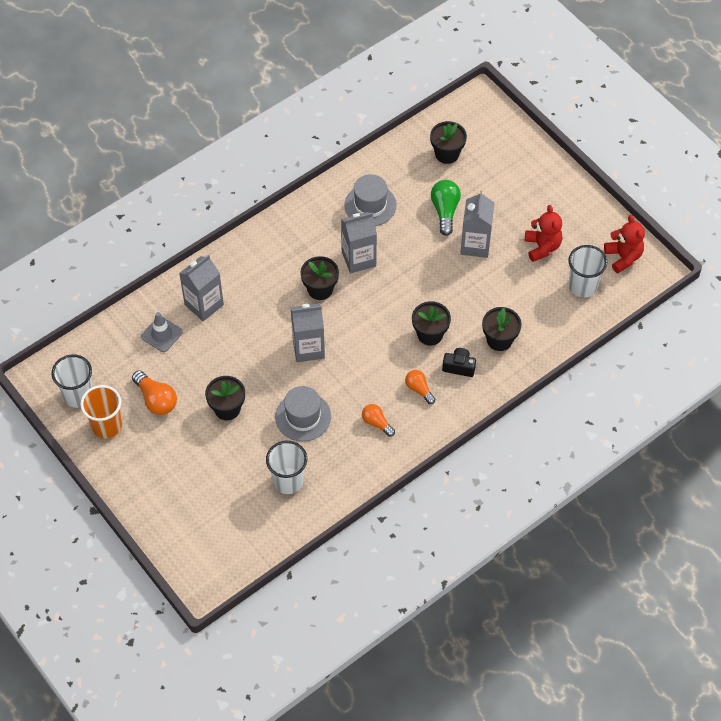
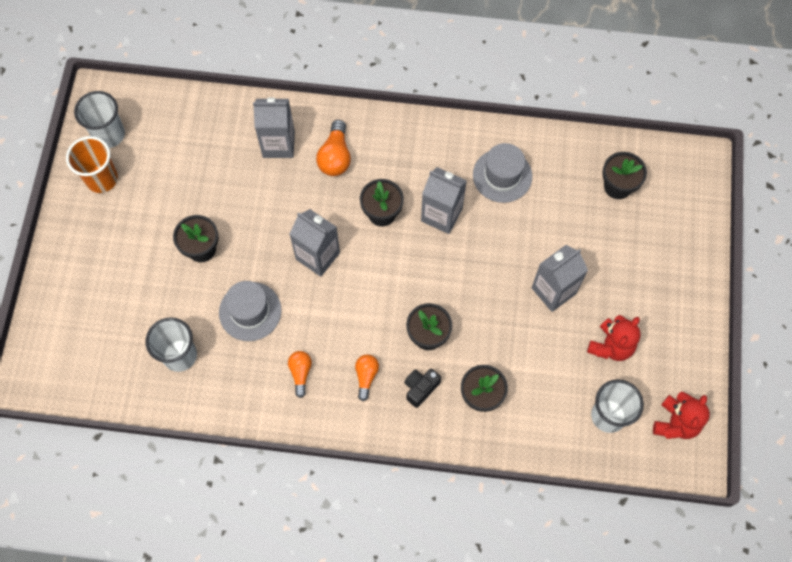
camera: 45 degrees right, 10 degrees up
orange light bulb [132,370,177,415] -> orange light bulb moved to [316,120,351,176]
grey traffic cone [141,312,183,352] -> none
green light bulb [431,180,461,236] -> none
black camera [442,348,476,377] -> black camera turned 105 degrees counterclockwise [404,368,441,408]

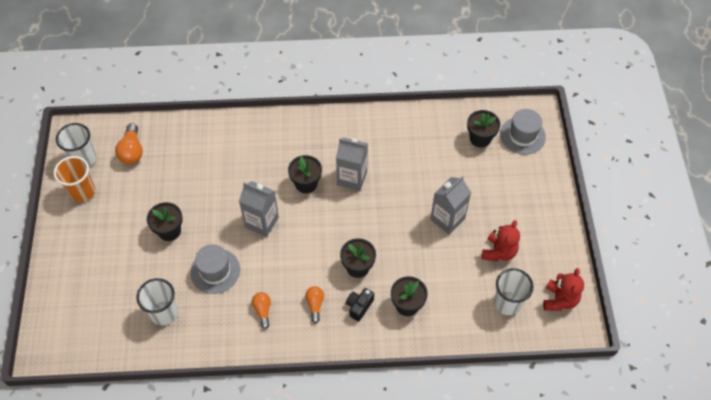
camera: 10 degrees left, 10 degrees down
grey carton [253,97,295,158] -> none
orange light bulb [316,120,351,176] -> orange light bulb moved to [115,123,143,164]
grey hat [473,143,532,203] -> grey hat moved to [500,109,546,155]

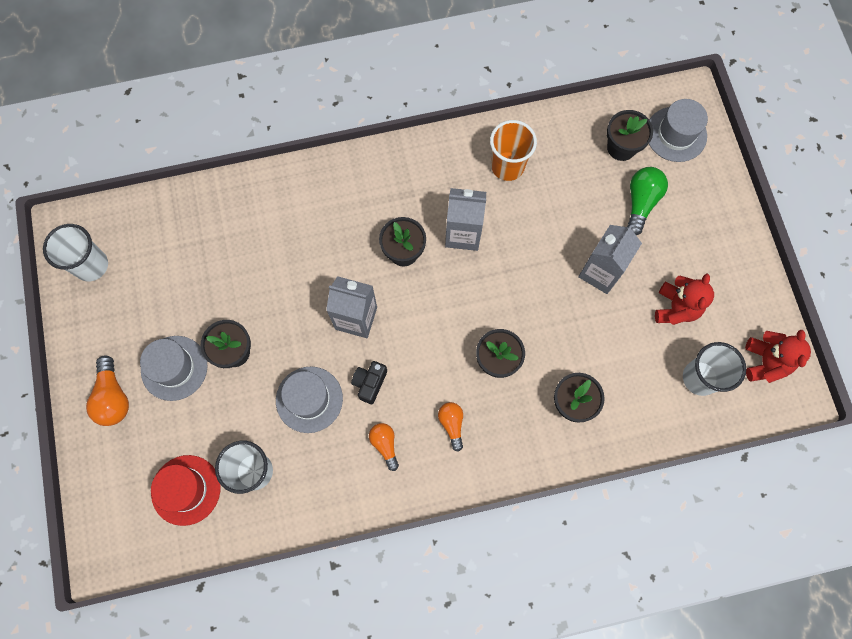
camera: 10 degrees left, 15 degrees up
orange cup [54,156,95,202] -> orange cup moved to [490,120,537,181]
orange light bulb [115,123,143,164] -> orange light bulb moved to [86,355,129,426]
black camera [346,288,374,322] -> black camera moved to [351,361,387,404]
none -> grey hat [140,336,208,401]
none -> red hat [151,455,221,526]
none -> green light bulb [627,167,668,235]

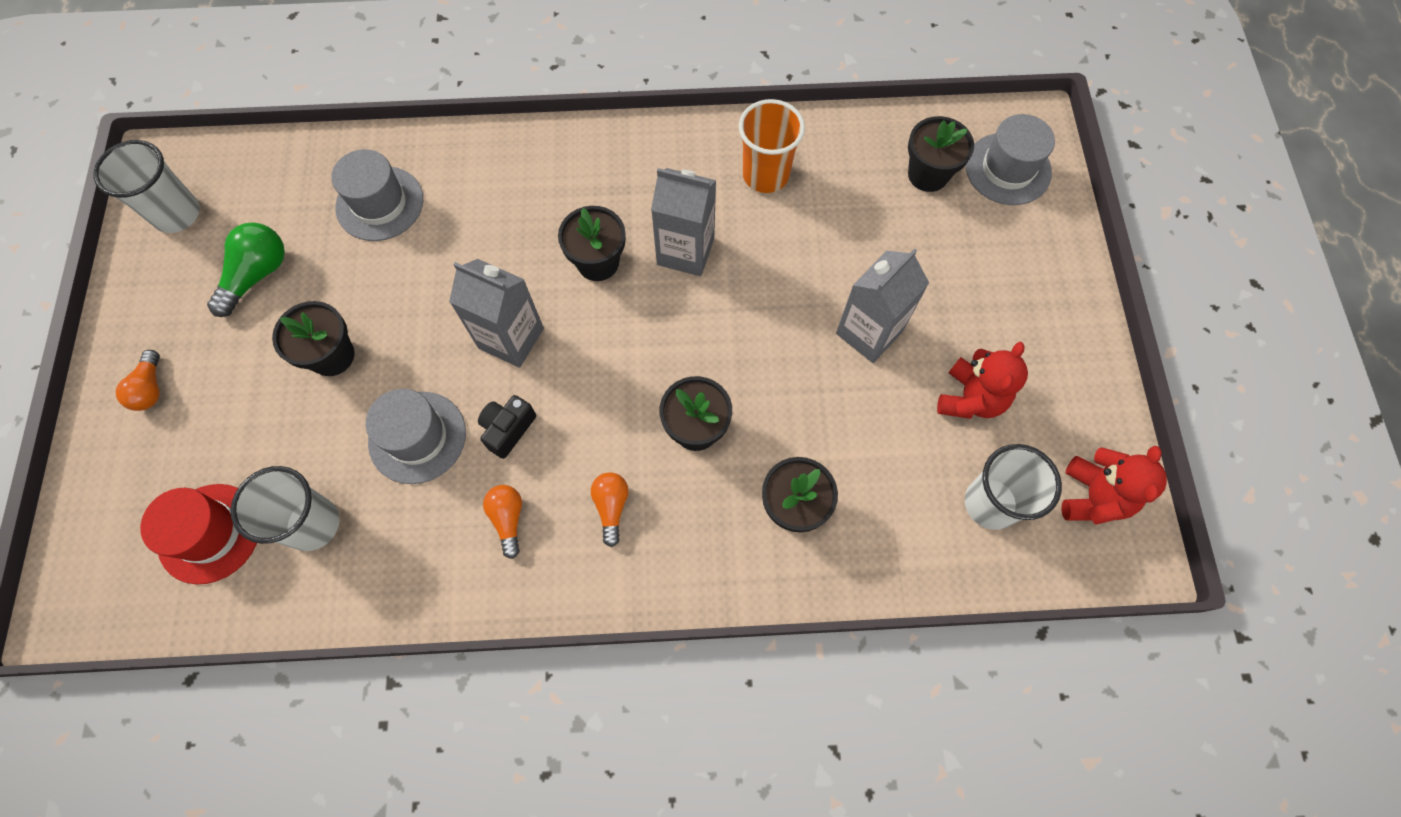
camera: 10 degrees right, 5 degrees down
orange light bulb [86,355,129,426] -> orange light bulb [116,350,160,411], size x0.65
grey hat [140,336,208,401] -> grey hat moved to [331,149,423,241]
green light bulb [627,167,668,235] -> green light bulb moved to [207,222,285,317]

